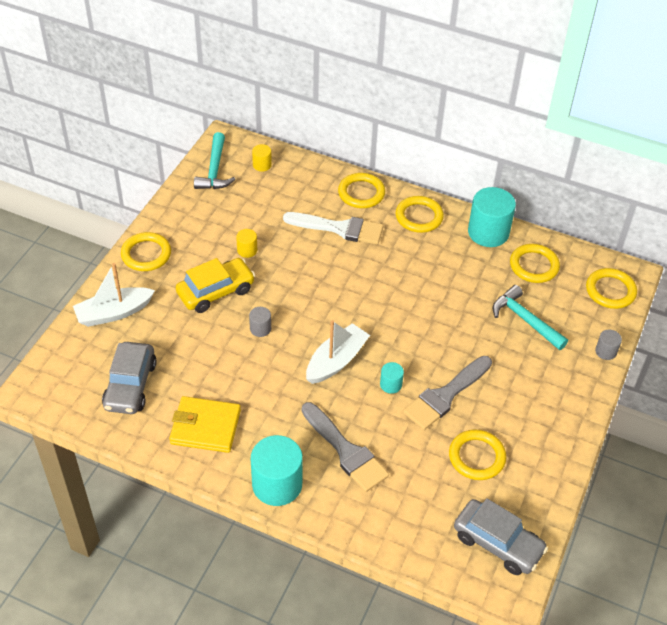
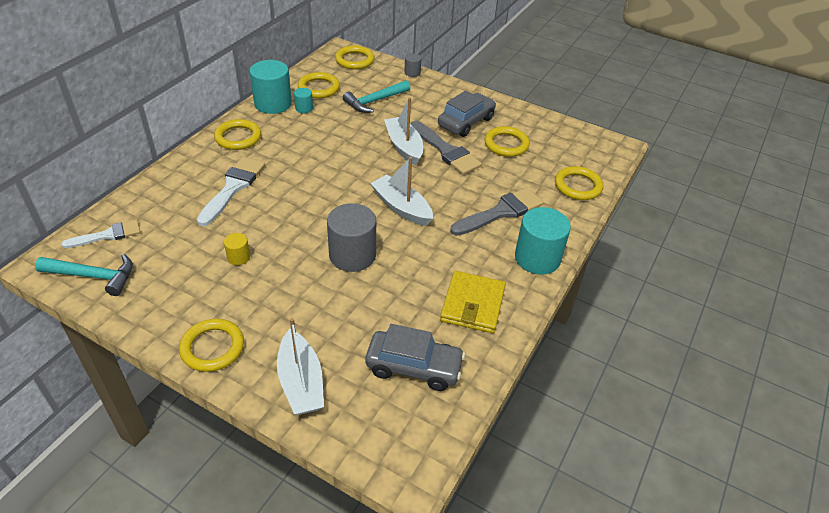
camera: 85 degrees left, 5 degrees down
yellow car [176,258,255,313] -> none
grey cylinder [249,307,271,337] -> grey cylinder [327,203,376,272], size x2.10
yellow cylinder [252,144,272,172] -> white brush [62,220,140,248]
yellow ring [338,173,385,208] -> yellow ring moved to [555,166,603,200]
turquoise cylinder [380,362,404,394] -> turquoise cylinder moved to [294,88,313,113]
grey car [454,498,548,575] -> grey car moved to [438,91,496,137]
none -> white boat [384,97,423,165]

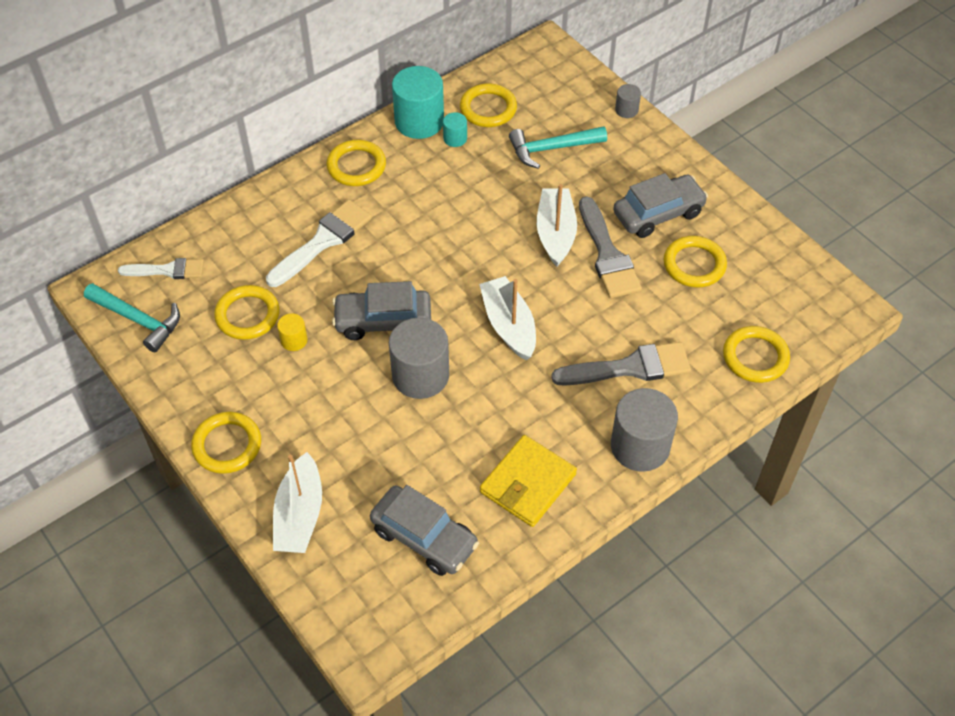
camera: 25 degrees right, 10 degrees up
yellow ring [335,46,375,69] -> yellow ring moved to [214,285,280,340]
turquoise cylinder [515,207,571,275] -> grey cylinder [611,388,678,472]
none -> grey car [332,281,431,340]

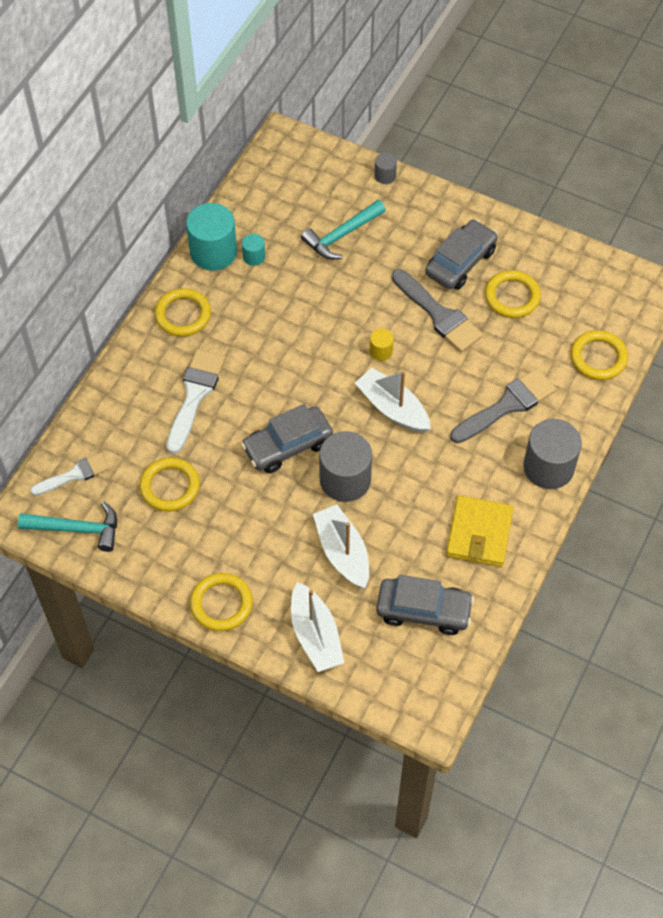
camera: 25 degrees left, 5 degrees up
yellow cylinder [277,313,308,351] -> yellow cylinder moved to [370,328,394,361]
yellow ring [460,83,517,127] -> none
white boat [537,184,577,266] -> white boat moved to [313,505,369,588]

